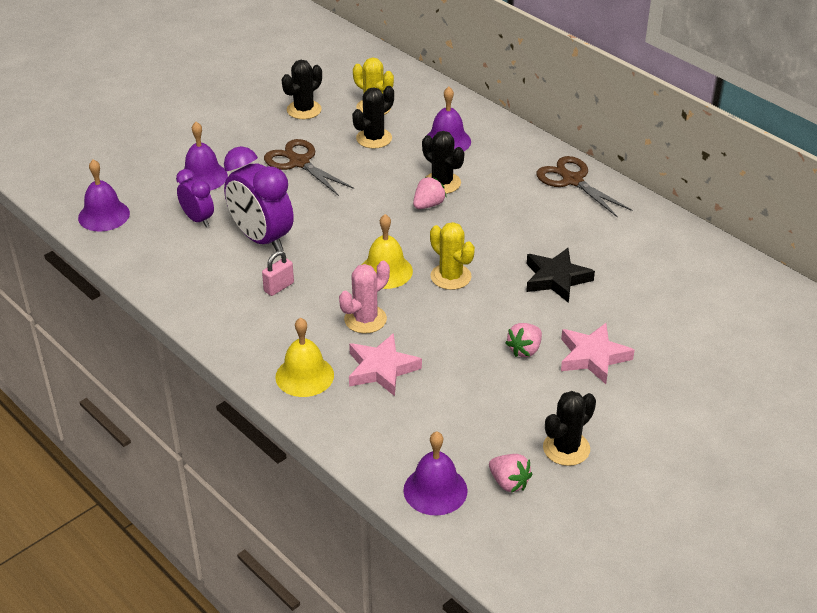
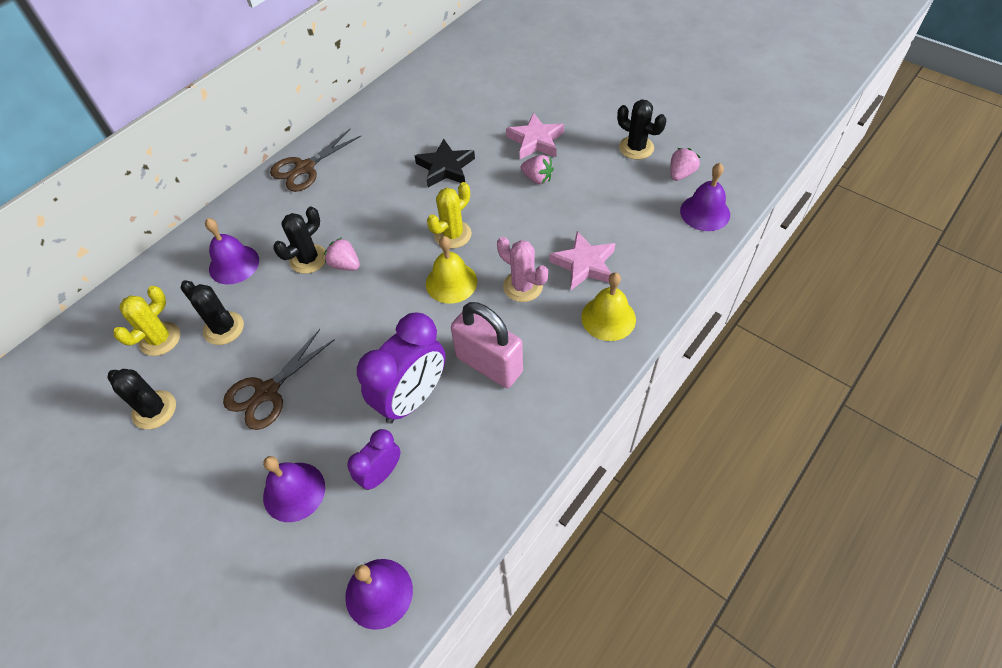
camera: 95 degrees left, 15 degrees up
pink padlock [262,251,294,296] -> pink padlock [451,302,523,388], size x2.10

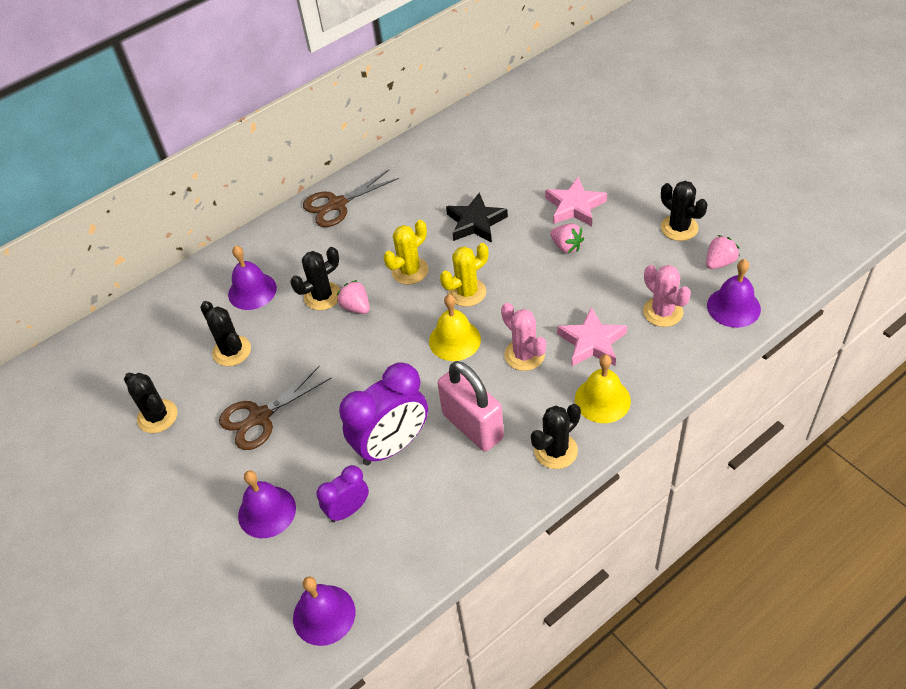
camera: 15 degrees right, 5 degrees down
yellow cactus [113,286,180,356] -> yellow cactus moved to [383,220,428,285]
none -> black cactus [531,404,581,469]
none -> pink cactus [643,265,691,327]

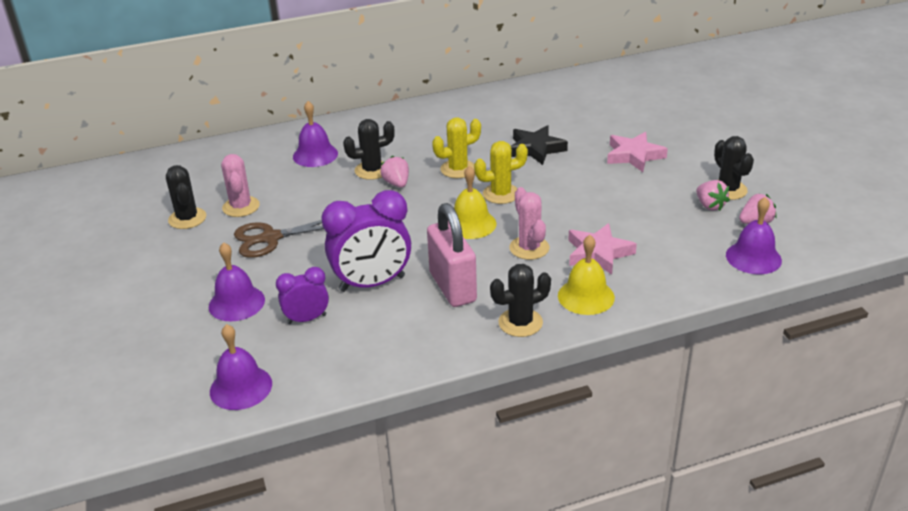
camera: 15 degrees right, 15 degrees down
black cactus [200,301,251,366] -> none
brown scissors [303,170,399,227] -> none
pink strawberry [550,224,584,253] -> pink strawberry moved to [696,180,730,211]
pink cactus [643,265,691,327] -> pink cactus moved to [221,154,260,217]

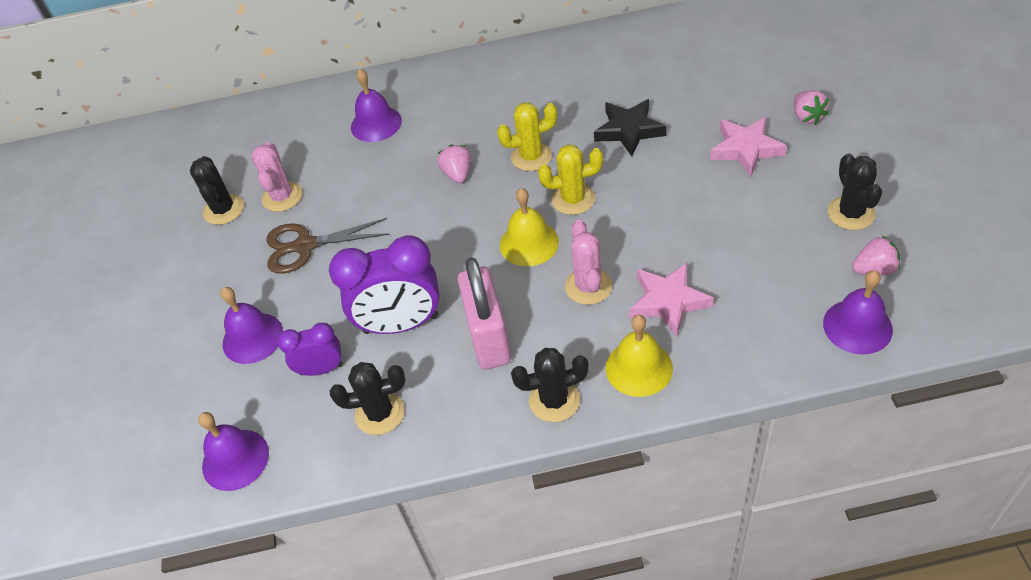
camera: 15 degrees right, 15 degrees up
black cactus [343,119,395,180] -> black cactus moved to [330,362,405,435]
pink strawberry [696,180,730,211] -> pink strawberry moved to [794,90,829,125]

